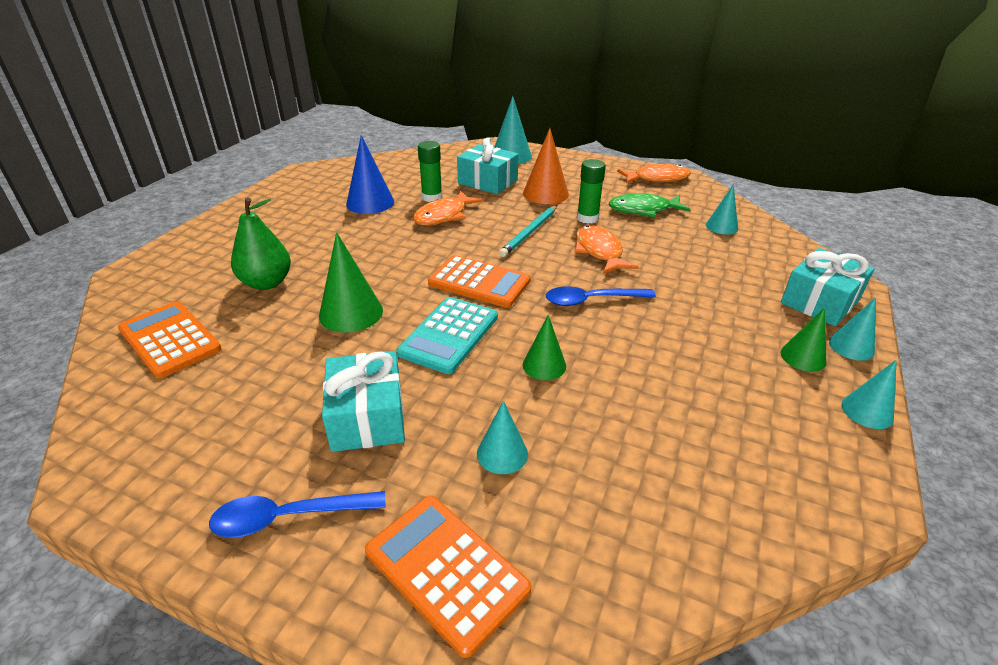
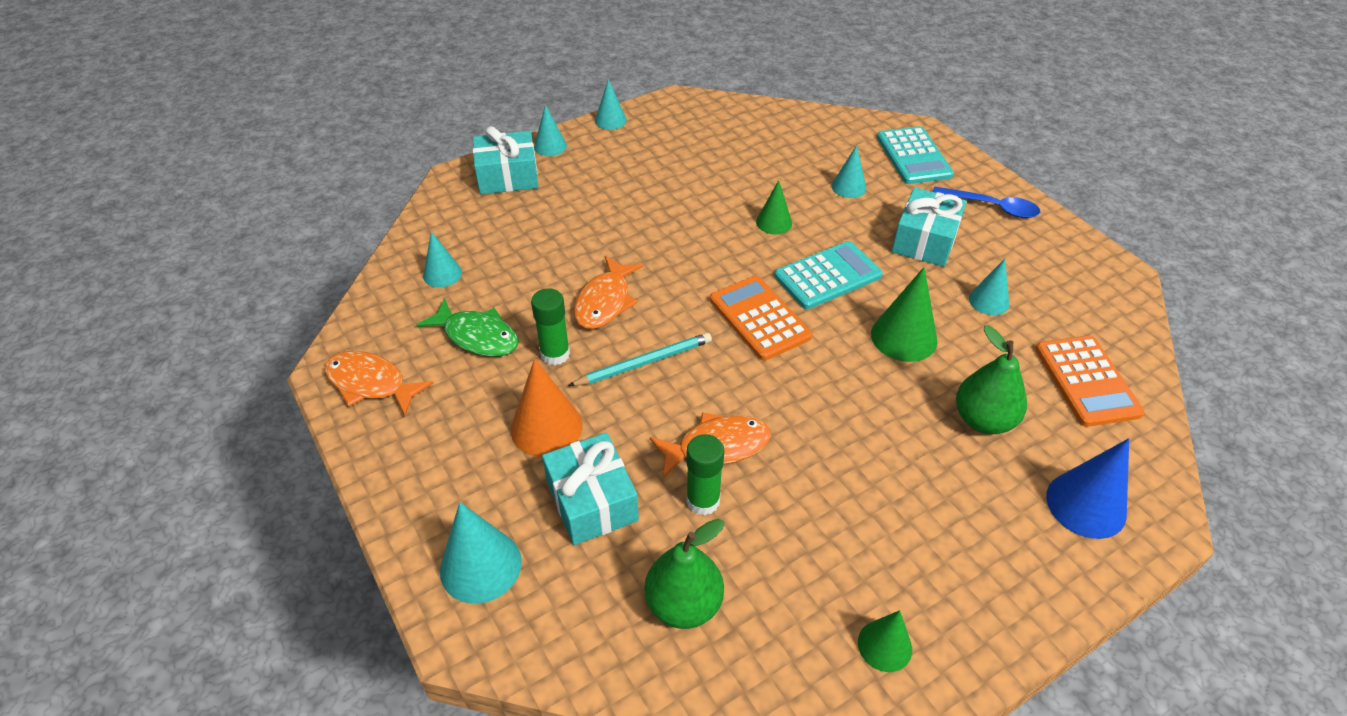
camera: 145 degrees left, 10 degrees up
blue cone [346,135,394,214] -> blue cone moved to [1046,438,1129,539]
orange calculator [365,496,531,658] -> turquoise calculator [877,126,954,184]
blue spoon [546,286,656,306] -> none
green cone [781,307,826,372] -> green cone moved to [858,610,912,672]
none -> green pear [644,519,724,629]
none -> turquoise cone [969,259,1009,315]

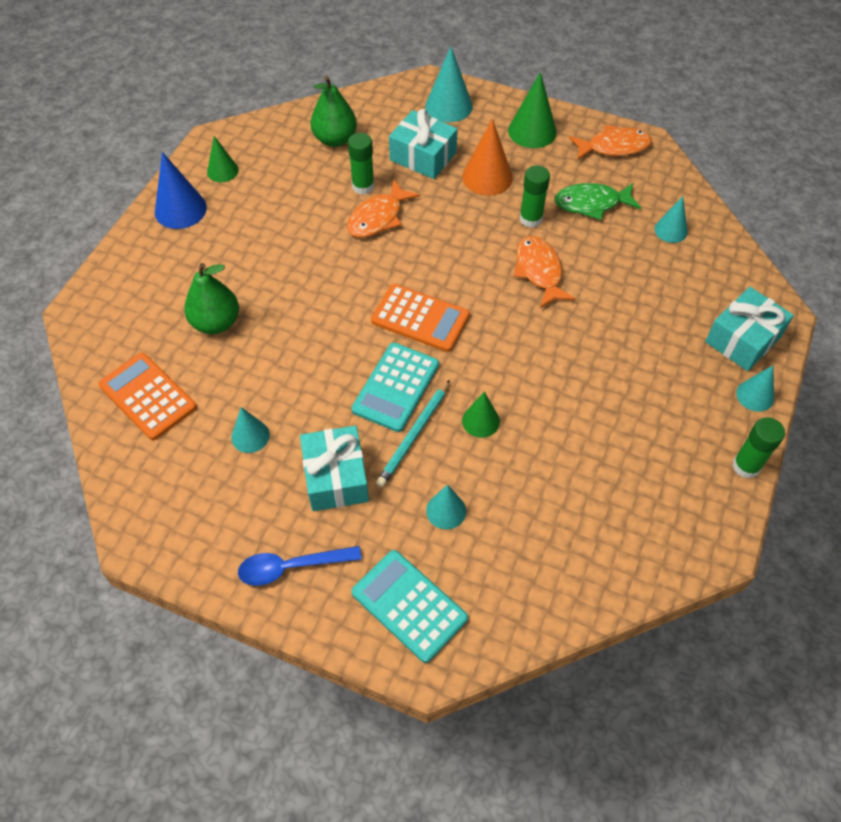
camera: 145 degrees right, 10 degrees up
turquoise pencil [568,333,712,386] -> turquoise pencil moved to [376,380,450,487]
turquoise cone [595,79,627,130] -> green glue stick [732,417,785,479]
green cone [871,267,937,362] -> green cone moved to [508,72,557,148]
blue cone [1046,438,1129,539] -> blue cone moved to [155,152,207,229]

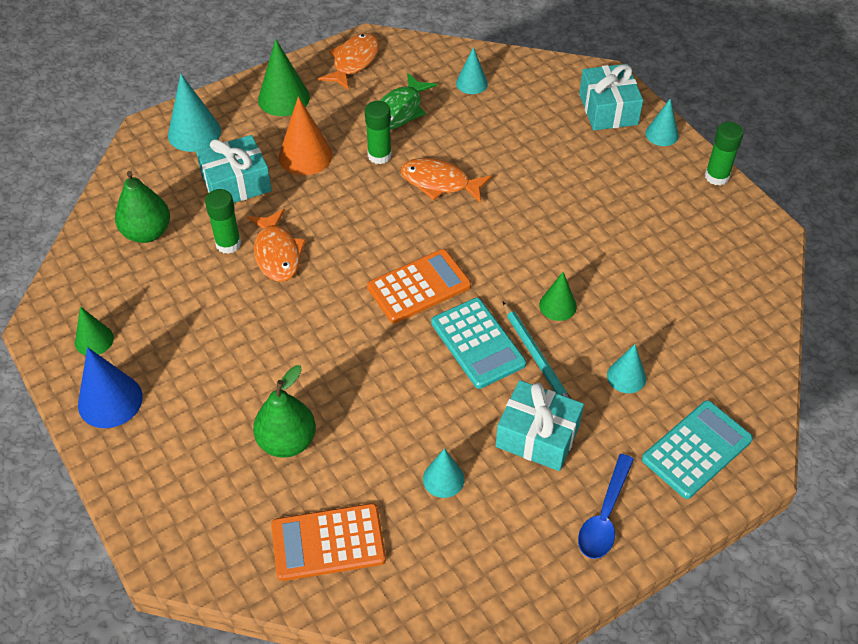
camera: 55 degrees left, 5 degrees down
turquoise calculator [352,550,468,663] -> turquoise calculator turned 150 degrees clockwise [642,400,753,499]

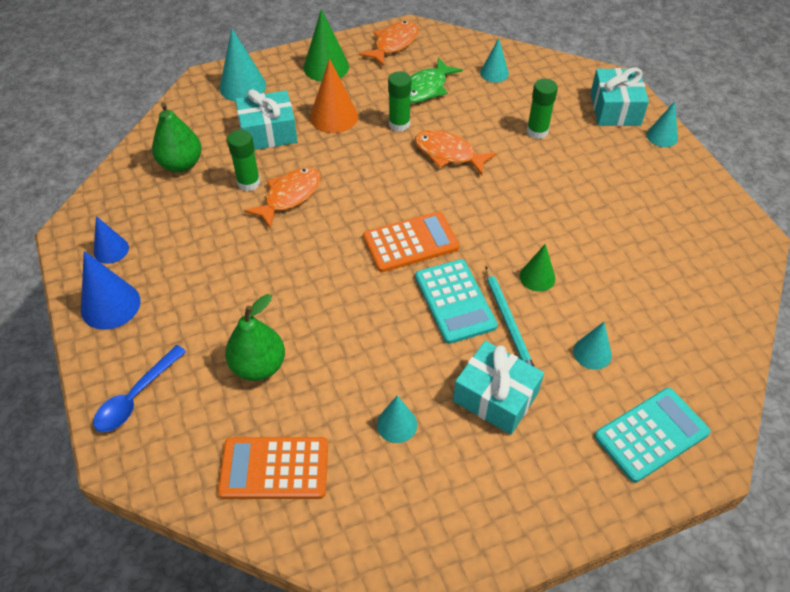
camera: 10 degrees right, 0 degrees up
green cone [75,306,114,355] -> blue cone [94,216,129,264]
orange fish [247,209,306,282] -> orange fish turned 135 degrees counterclockwise [244,167,321,229]
blue spoon [578,454,634,559] -> blue spoon moved to [93,345,186,432]
green glue stick [705,122,744,186] -> green glue stick moved to [527,79,558,139]

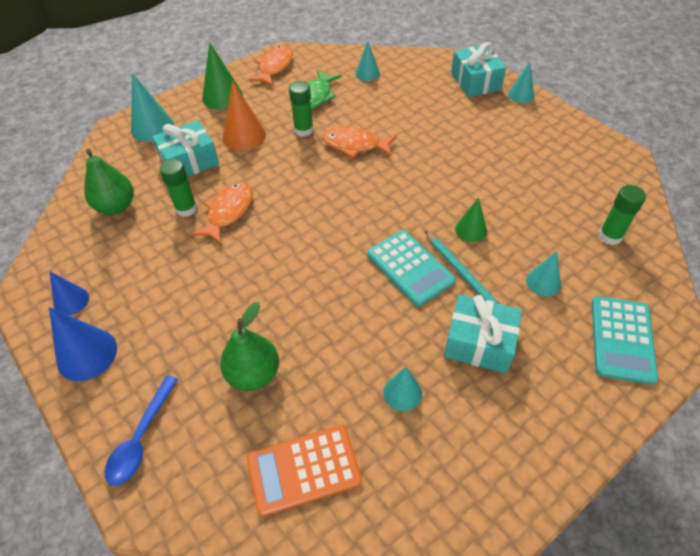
camera: 15 degrees left, 0 degrees up
orange calculator [363,211,459,272] -> none
green glue stick [527,79,558,139] -> green glue stick moved to [599,185,646,245]
turquoise calculator [594,388,710,483] -> turquoise calculator turned 150 degrees clockwise [592,296,658,385]

